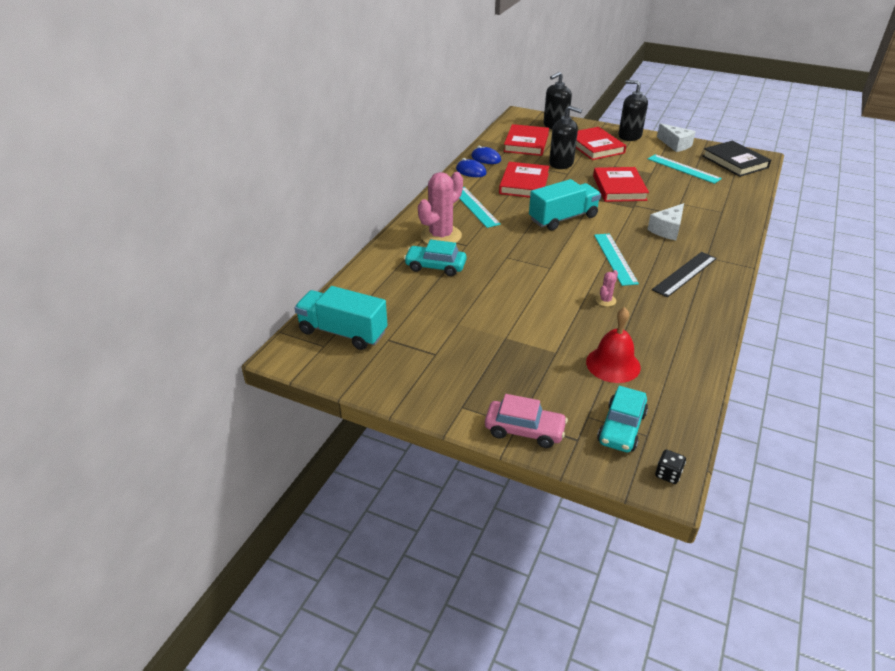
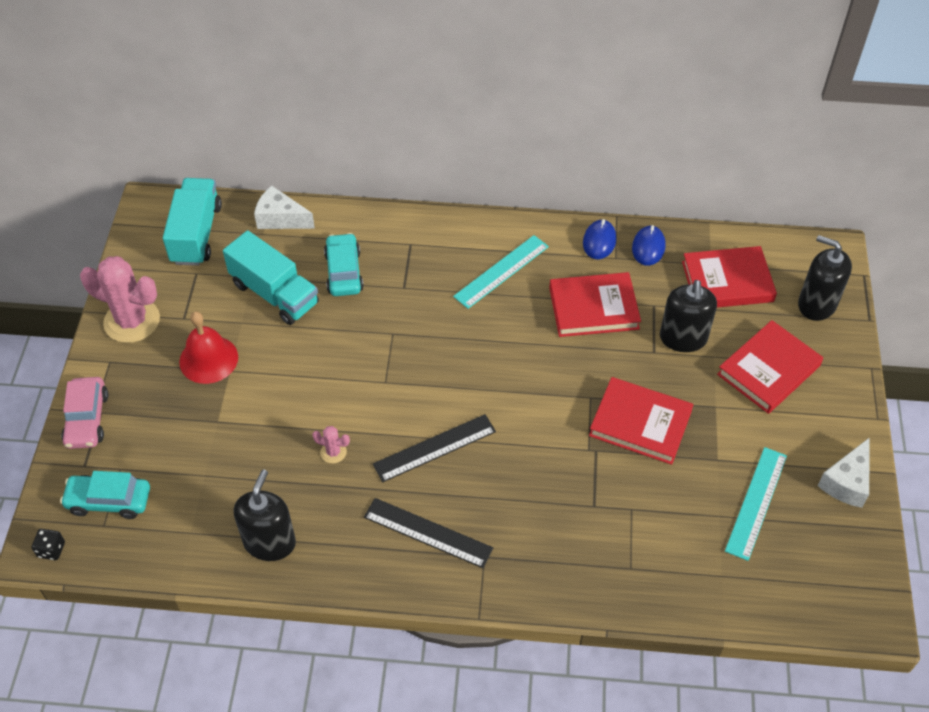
camera: 70 degrees right, 15 degrees up
pink cactus [418,172,463,244] -> pink cactus moved to [80,256,160,343]
turquoise truck [529,179,601,231] -> turquoise truck moved to [223,230,319,325]
red bell [586,307,641,383] -> red bell moved to [179,311,238,384]
red book [593,167,649,202] -> red book turned 45 degrees clockwise [589,377,693,465]
turquoise ruler [594,233,639,286] -> black ruler [373,414,496,482]
black soap dispenser [618,80,648,141] -> black soap dispenser moved to [234,469,296,561]
white cheese [647,203,684,240] -> white cheese moved to [254,186,315,229]
black book [702,140,771,177] -> none

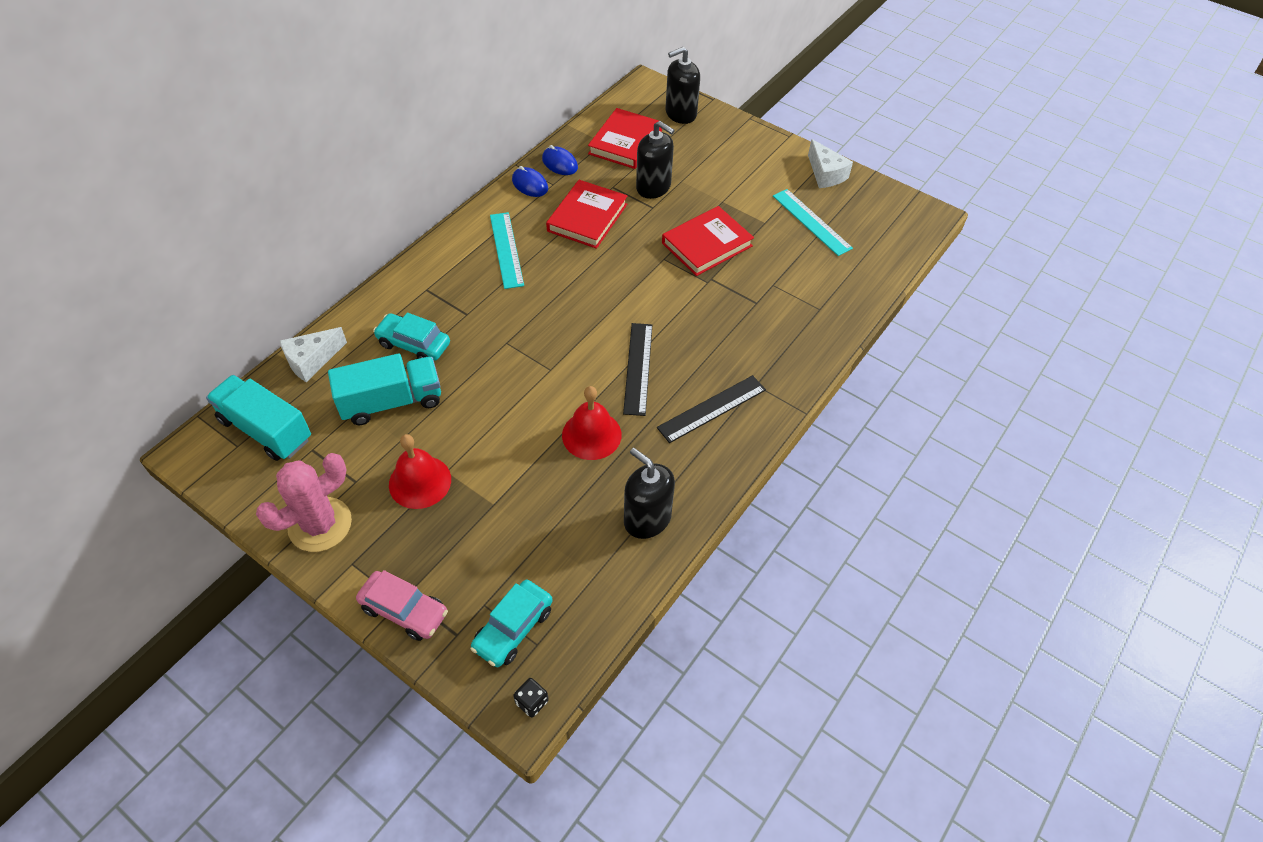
camera: 60 degrees left, 0 degrees up
pink cactus [312,426,350,463] -> red bell [562,386,622,460]
red book [717,320,823,414] -> none

